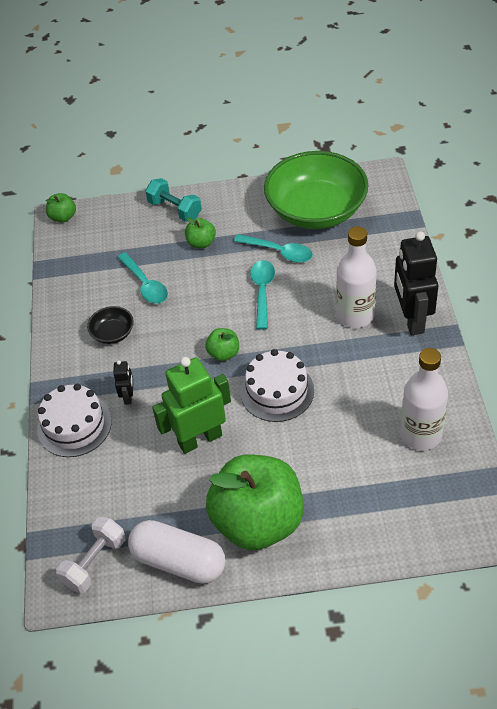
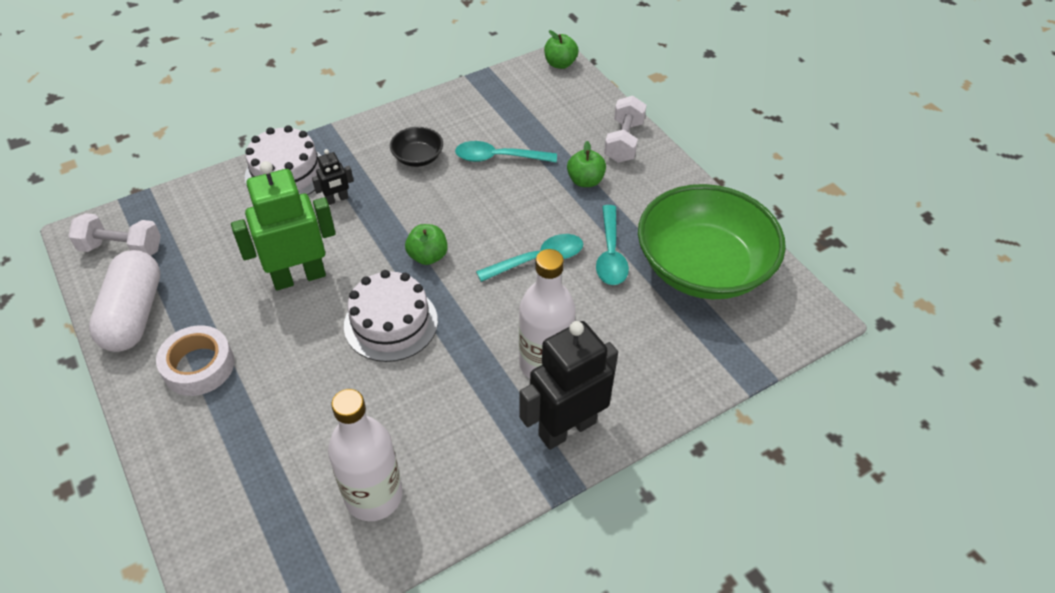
camera: 60 degrees right, 0 degrees up
turquoise spoon [117,252,168,304] -> turquoise spoon turned 60 degrees clockwise [455,141,557,163]
turquoise dumbbell [145,178,202,222] -> white dumbbell [604,96,647,163]
green robot [152,357,231,454] -> green robot turned 60 degrees counterclockwise [231,161,336,290]
green apple [206,454,304,550] -> white tape [156,325,234,396]

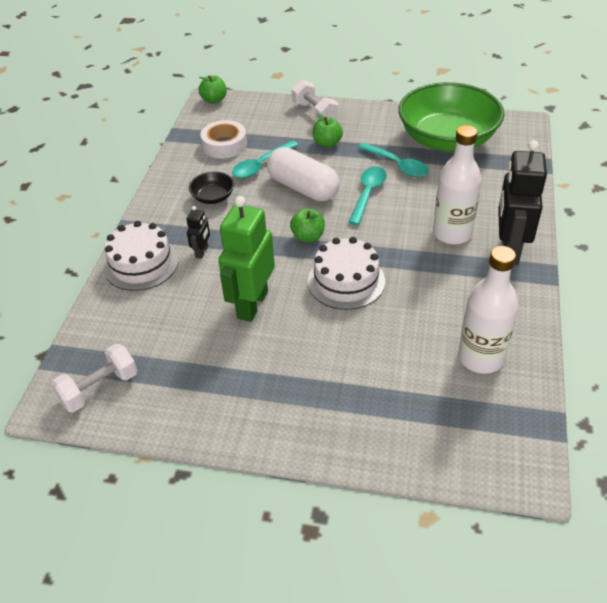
camera: 45 degrees left, 5 degrees down
white capsule [89,250,160,352] -> white capsule moved to [267,147,340,201]
white tape [156,325,234,396] -> white tape moved to [200,120,247,158]

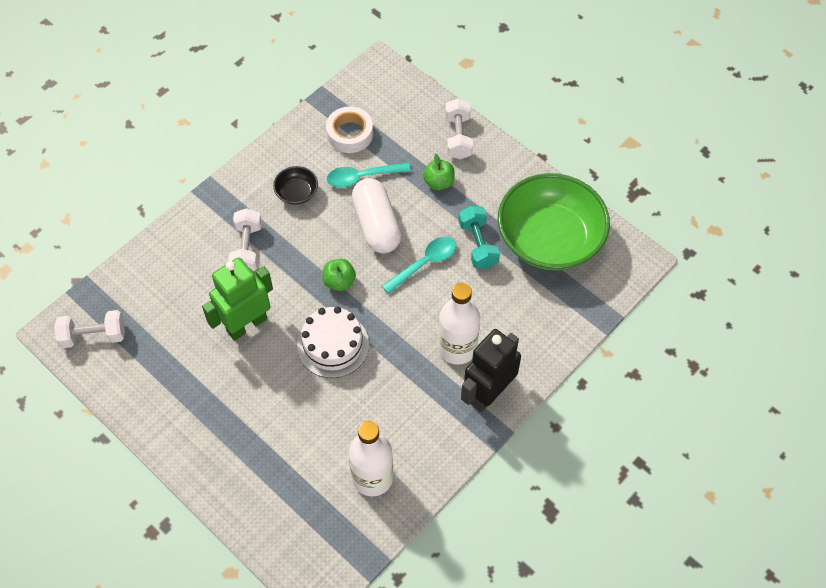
camera: 30 degrees right, 15 degrees up
white cake [103,221,179,291] -> none
black robot [187,206,210,259] -> white dumbbell [228,208,262,271]
green apple [199,75,227,104] -> none
turquoise spoon [358,143,429,177] -> turquoise dumbbell [459,205,500,269]

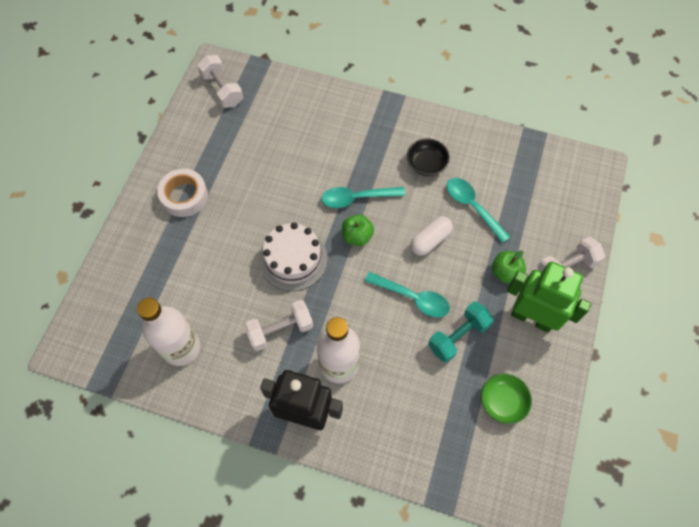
camera: 65 degrees right, 5 degrees up
green robot [202,257,273,341] -> green robot moved to [507,261,591,333]
white dumbbell [228,208,262,271] -> white dumbbell moved to [244,300,313,351]
white tape [326,106,373,153] -> white tape moved to [157,169,208,217]
white capsule [352,178,402,253] -> white capsule [410,216,453,256], size x0.61
green bowl [498,173,610,270] -> green bowl [481,374,532,424], size x0.42
none -> turquoise spoon [322,187,405,208]

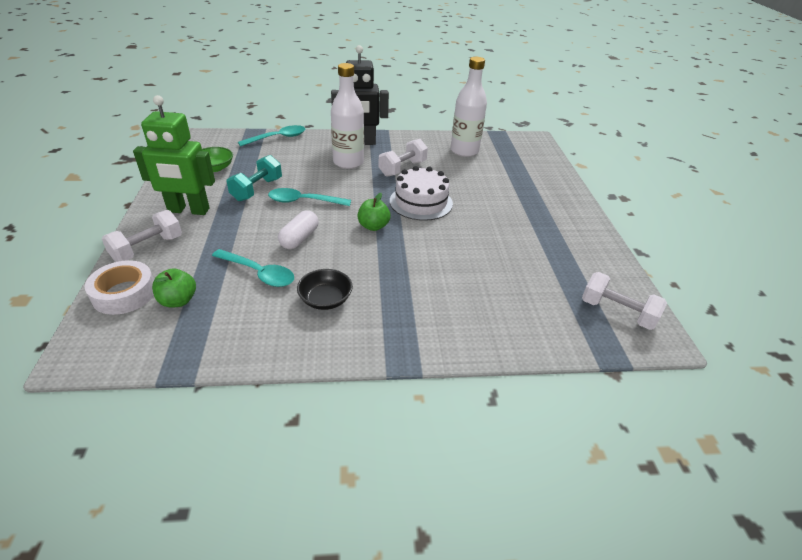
camera: 155 degrees right, 25 degrees down
white tape [157,169,208,217] -> white tape moved to [85,260,154,315]
turquoise spoon [322,187,405,208] -> turquoise spoon moved to [238,125,305,146]
green apple [492,250,526,283] -> green apple moved to [152,268,196,308]

